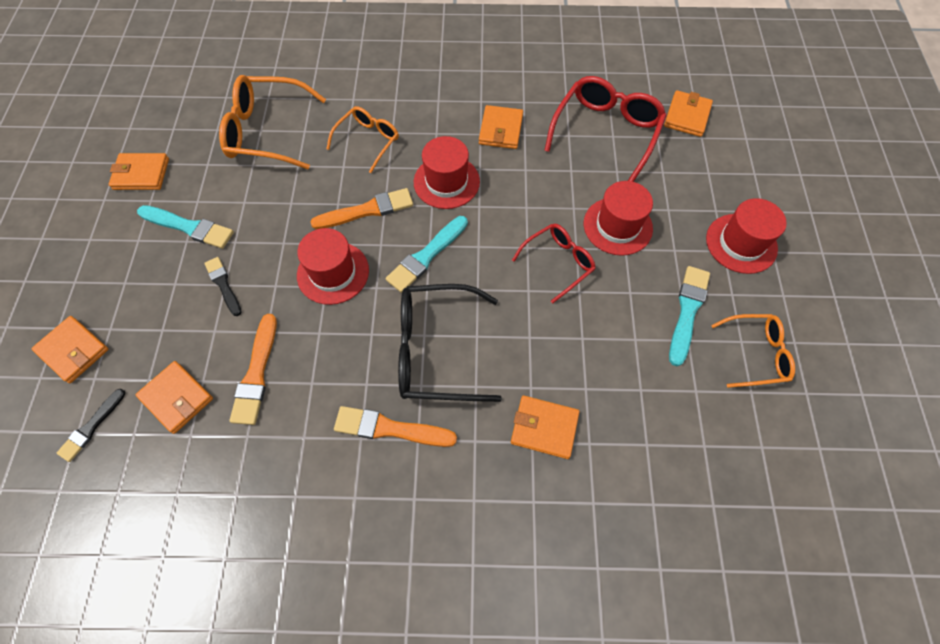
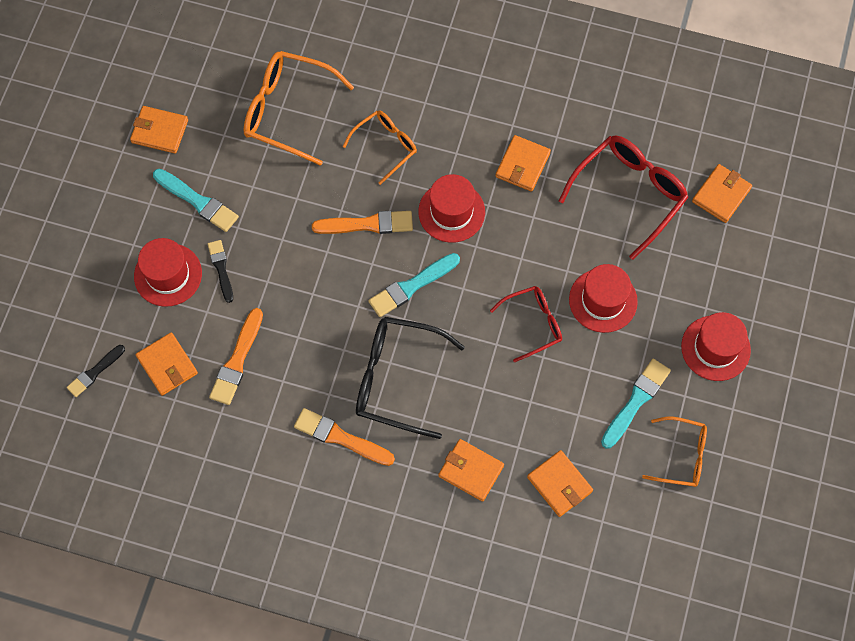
camera: 15 degrees right, 5 degrees up
orange wallet [31,316,108,383] -> orange wallet moved to [527,450,593,517]
red hat [297,228,369,305] -> red hat moved to [134,238,202,307]

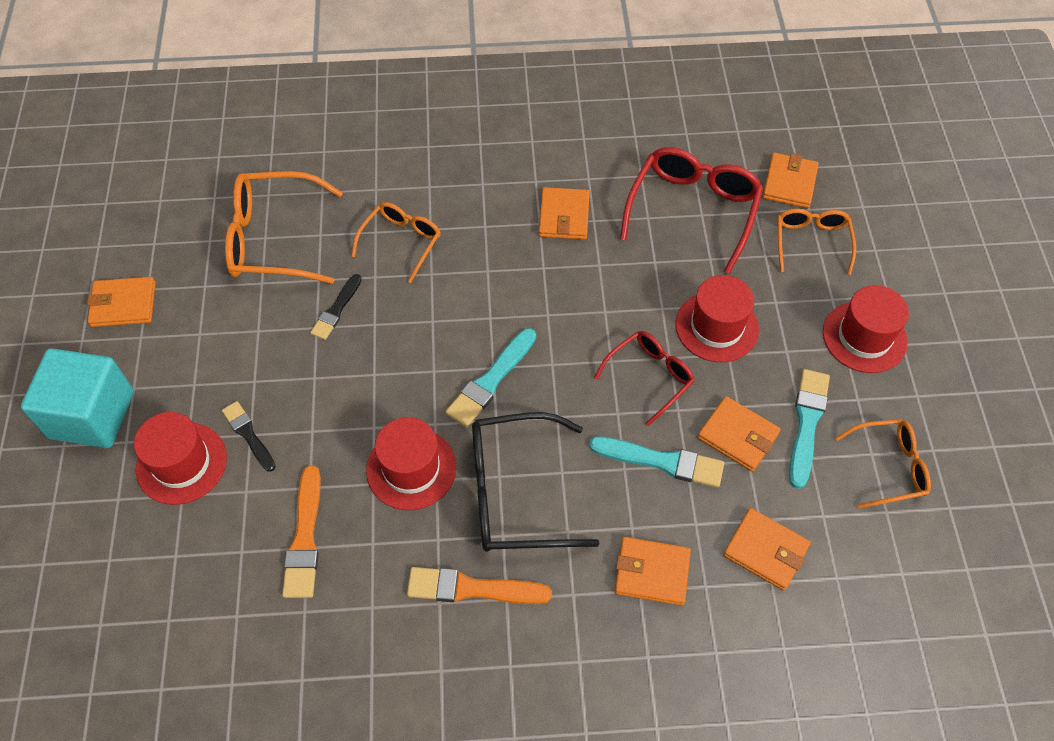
camera: 20 degrees left, 10 degrees down
black brush [67,345,125,397] -> black brush moved to [310,274,362,340]
orange wallet [136,333,198,396] -> orange wallet moved to [698,396,781,472]
turquoise brush [153,169,239,232] -> turquoise brush moved to [589,436,724,488]
orange brush [312,211,413,234] -> none
red hat [418,174,485,243] -> red hat moved to [366,417,456,510]
none -> turquoise cube [21,348,134,448]
none -> orange glasses [778,209,856,275]

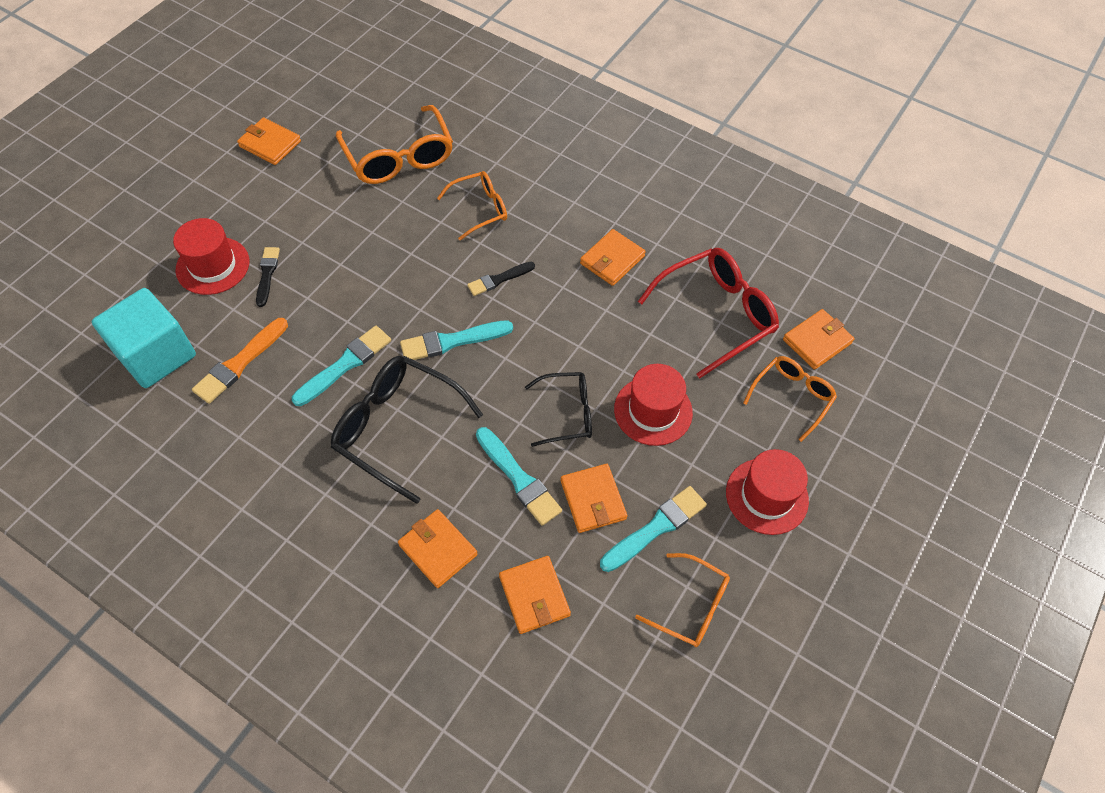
camera: 35 degrees right, 0 degrees up
turquoise cube [21,348,134,448] -> turquoise cube moved to [92,288,196,388]
orange glasses [225,171,343,284] -> orange glasses turned 150 degrees counterclockwise [336,105,453,184]
black brush [310,274,362,340] -> black brush moved to [467,262,535,296]
red hat [366,417,456,510] -> turquoise brush [292,326,391,406]
orange brush [407,567,552,604] -> none
red glasses [594,331,695,426] -> black glasses [525,372,592,447]

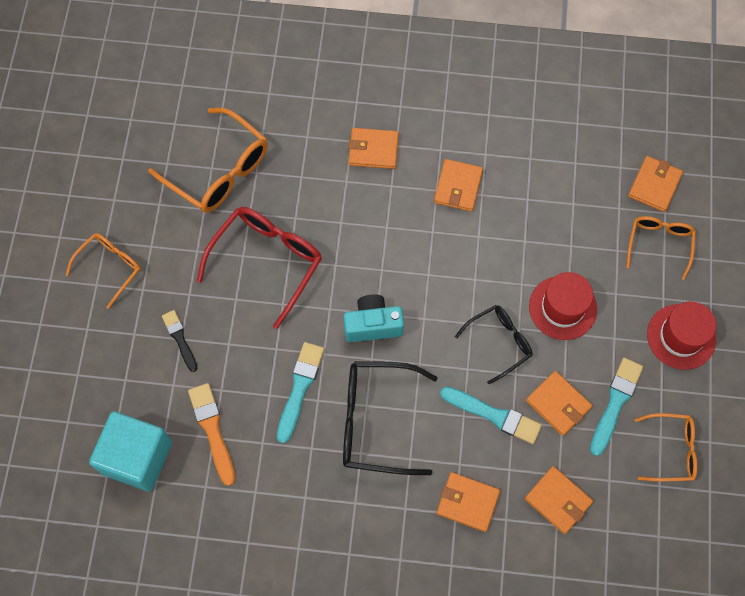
camera: 25 degrees left, 10 degrees up
red hat [173,218,249,295] -> none
orange brush [192,318,288,404] -> orange brush turned 150 degrees clockwise [188,383,235,486]
orange wallet [237,118,301,165] -> orange wallet moved to [348,128,399,169]
turquoise brush [400,321,513,360] -> turquoise camera [344,294,404,342]
orange glasses [437,171,507,240] -> orange glasses moved to [66,233,141,309]
black brush [467,262,535,296] -> none
red glasses [638,248,779,378] -> red glasses moved to [197,207,322,329]

